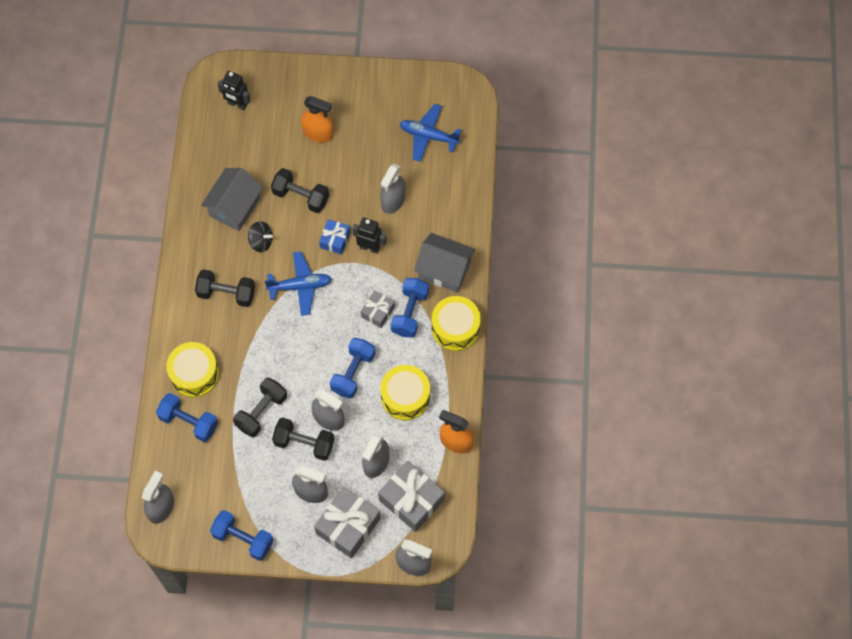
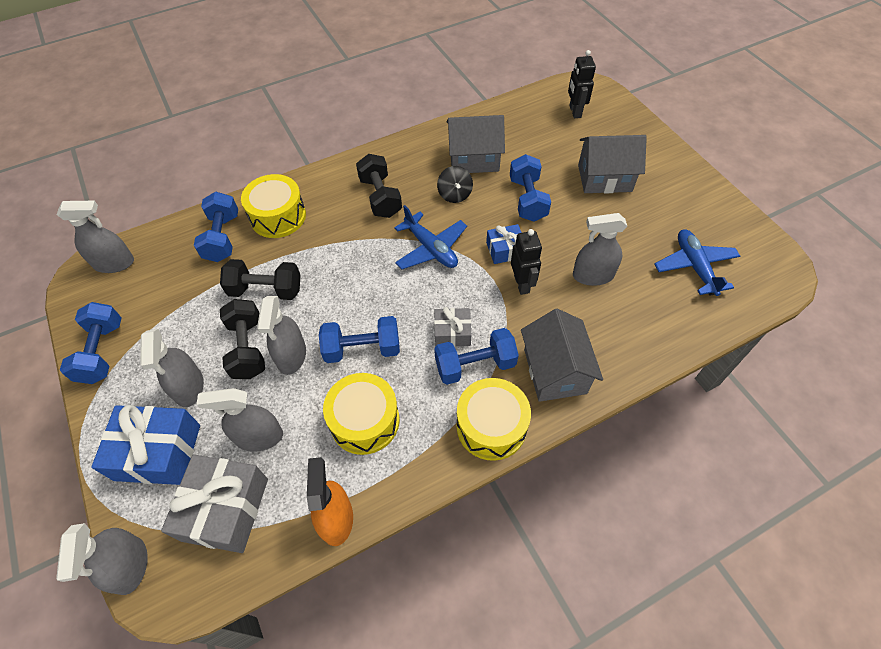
camera: 60 degrees right, 10 degrees down
black dumbbell [271,168,329,213] -> blue dumbbell [510,154,551,222]
orange spray bottle [301,96,334,143] -> grey house [578,135,647,193]
grey gift [314,487,380,558] -> blue gift [91,405,200,485]

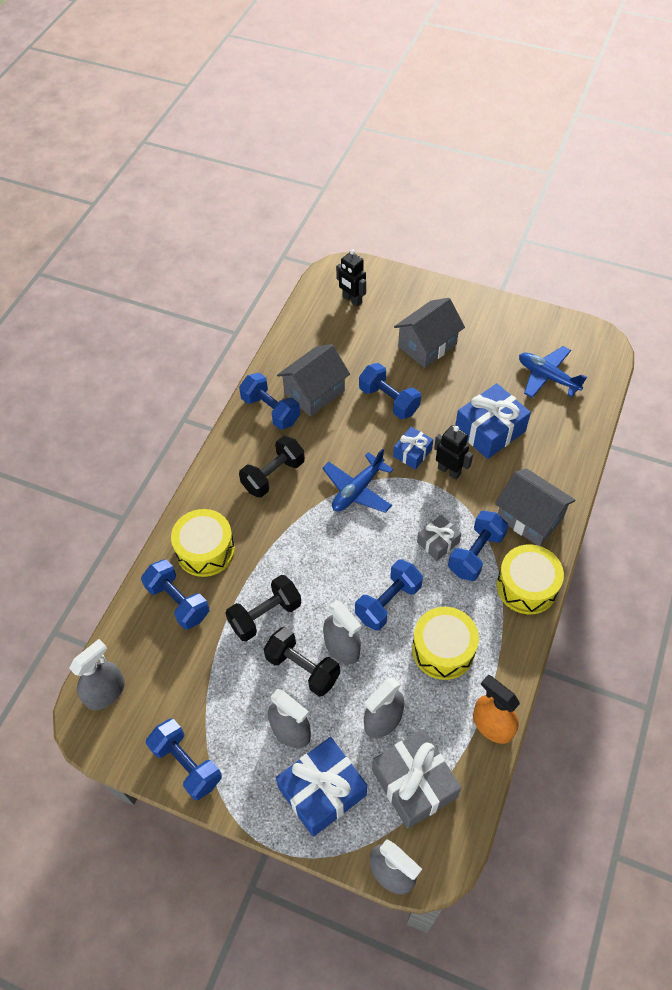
camera: 40 degrees left, 0 degrees up
black dumbbell [356,154,402,218] -> black dumbbell turned 75 degrees counterclockwise [239,436,305,497]
blue plane [394,205,467,269] -> blue plane turned 120 degrees clockwise [322,448,393,513]
black spinning top [437,166,473,203] -> none
grey spray bottle [573,213,627,286] -> blue gift [455,383,531,459]
none -> blue dumbbell [239,373,300,429]

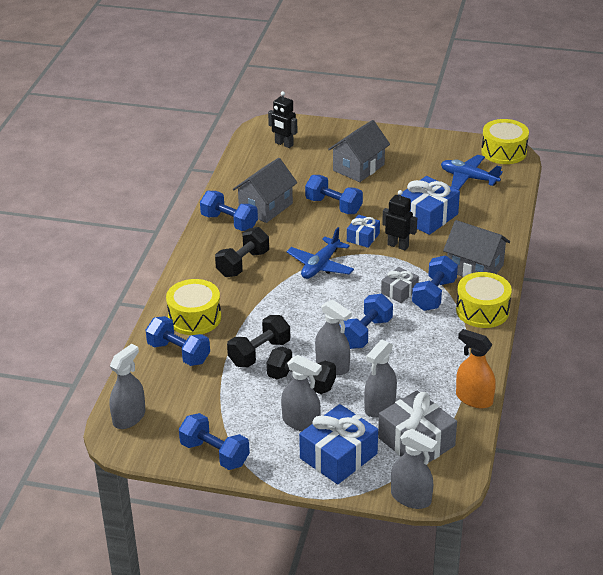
camera: 10 degrees left, 20 degrees down
yellow drum [412,607,479,680] -> yellow drum moved to [481,119,529,164]

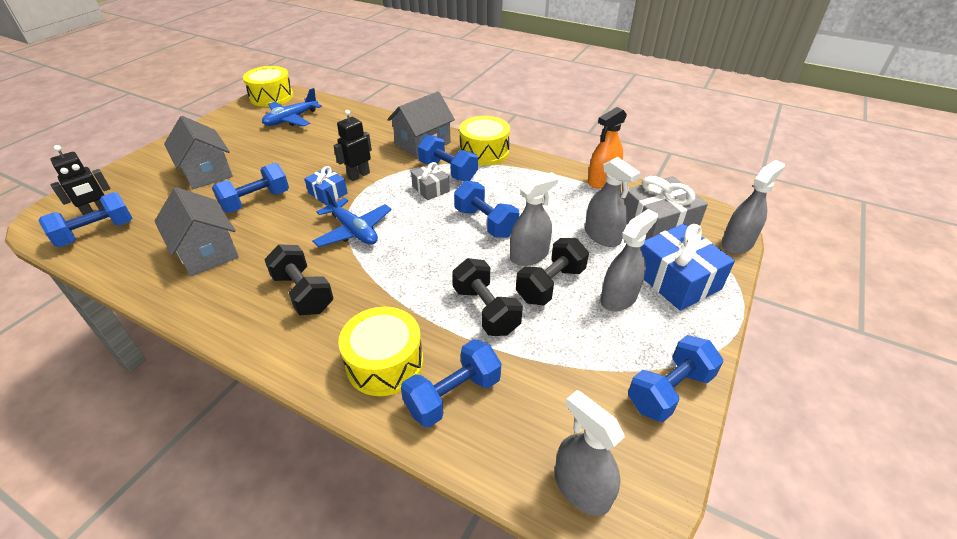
camera: 75 degrees left, 5 degrees up
blue dumbbell [200,191,258,231] -> blue dumbbell moved to [38,192,132,247]
blue gift [401,176,460,235] -> none

